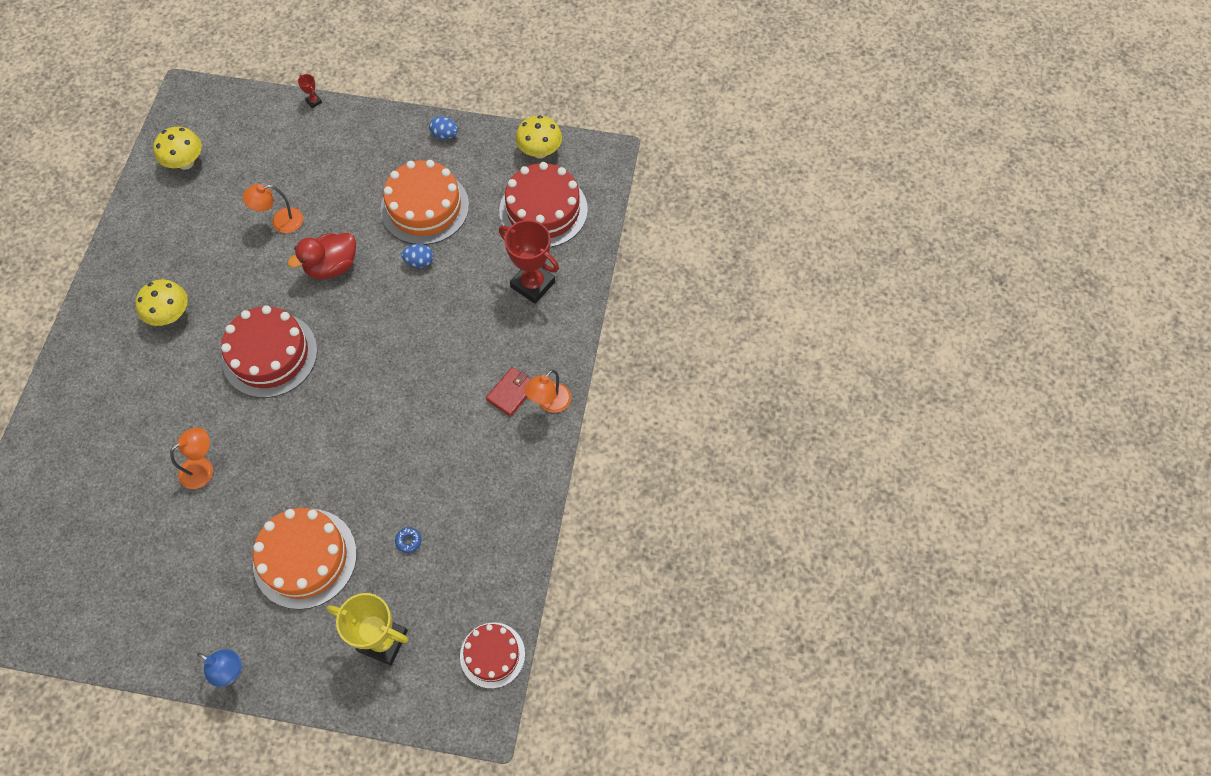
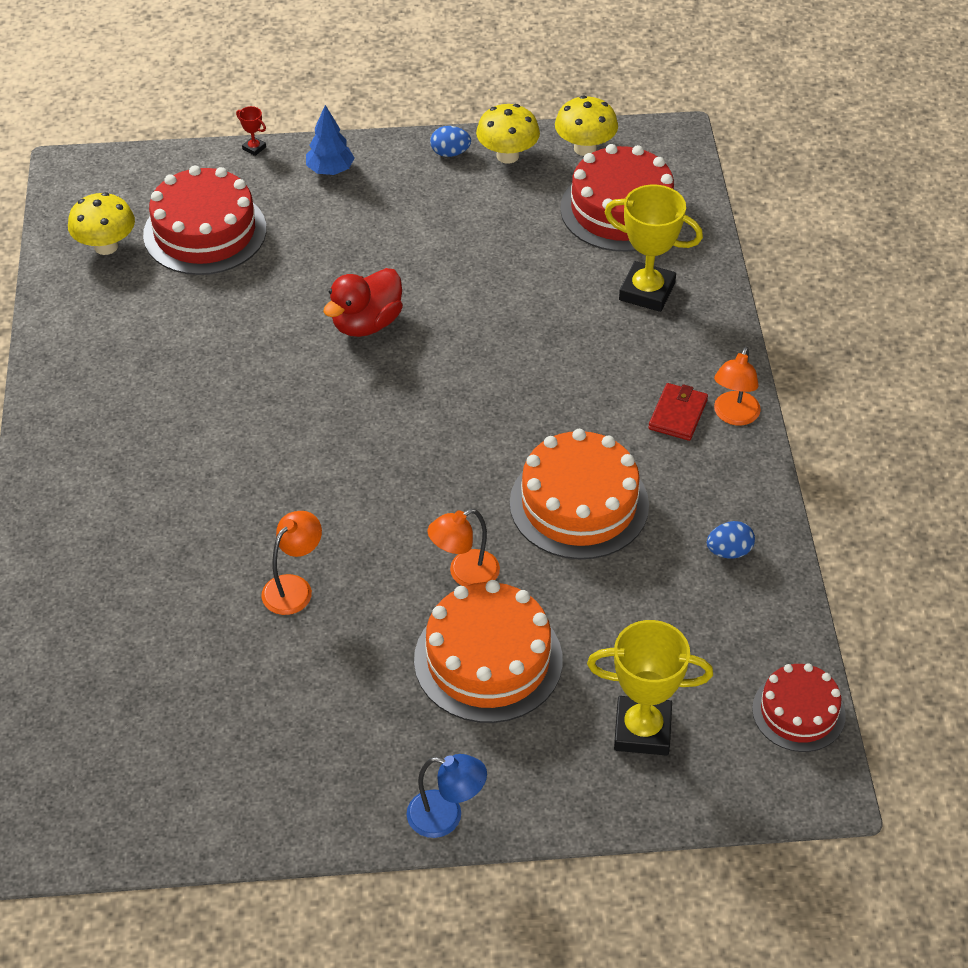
camera: 15 degrees left, 15 degrees down
yellow mushroom [135,279,188,326] -> yellow mushroom moved to [476,104,540,164]
red cake [221,305,318,398] -> red cake moved to [143,165,266,275]
orange lamp [243,184,303,233] -> orange lamp moved to [428,509,500,586]
orange cake [380,160,469,245] -> orange cake moved to [510,429,649,559]
blue donut [395,527,421,553] -> none
blue egg [401,244,434,268] -> blue egg moved to [707,521,755,559]
red trophy [499,220,559,304] -> yellow trophy [605,184,703,312]
none -> blue tree [306,105,354,175]

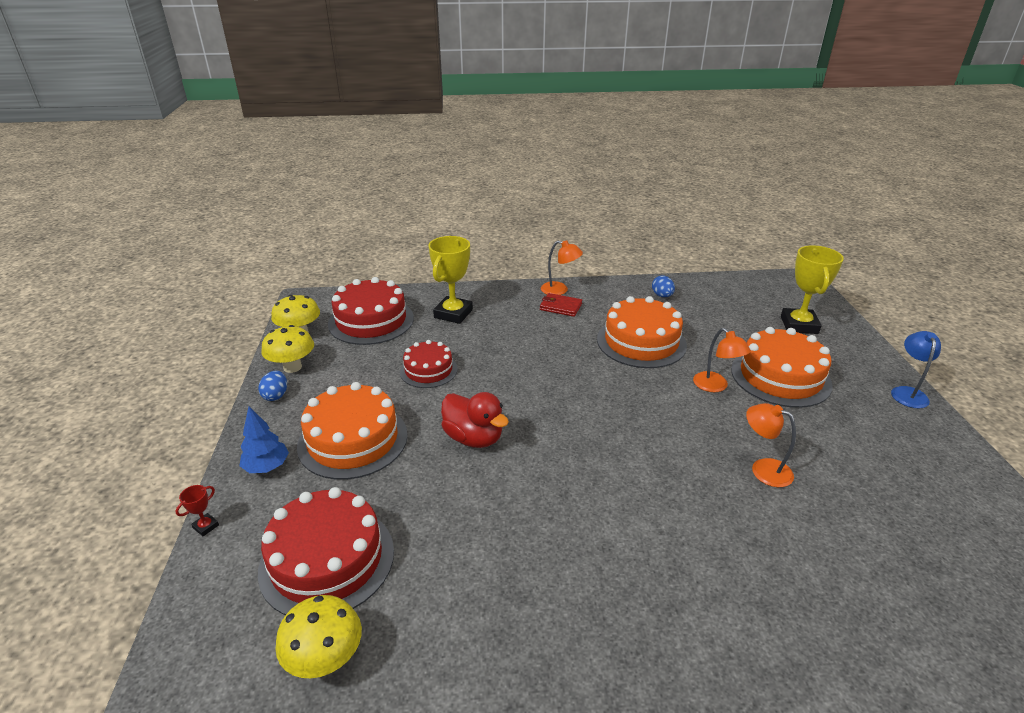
camera: 90 degrees left, 15 degrees down
red cake [752,663,846,752] -> red cake moved to [400,340,458,388]
none -> orange cake [297,382,408,480]

